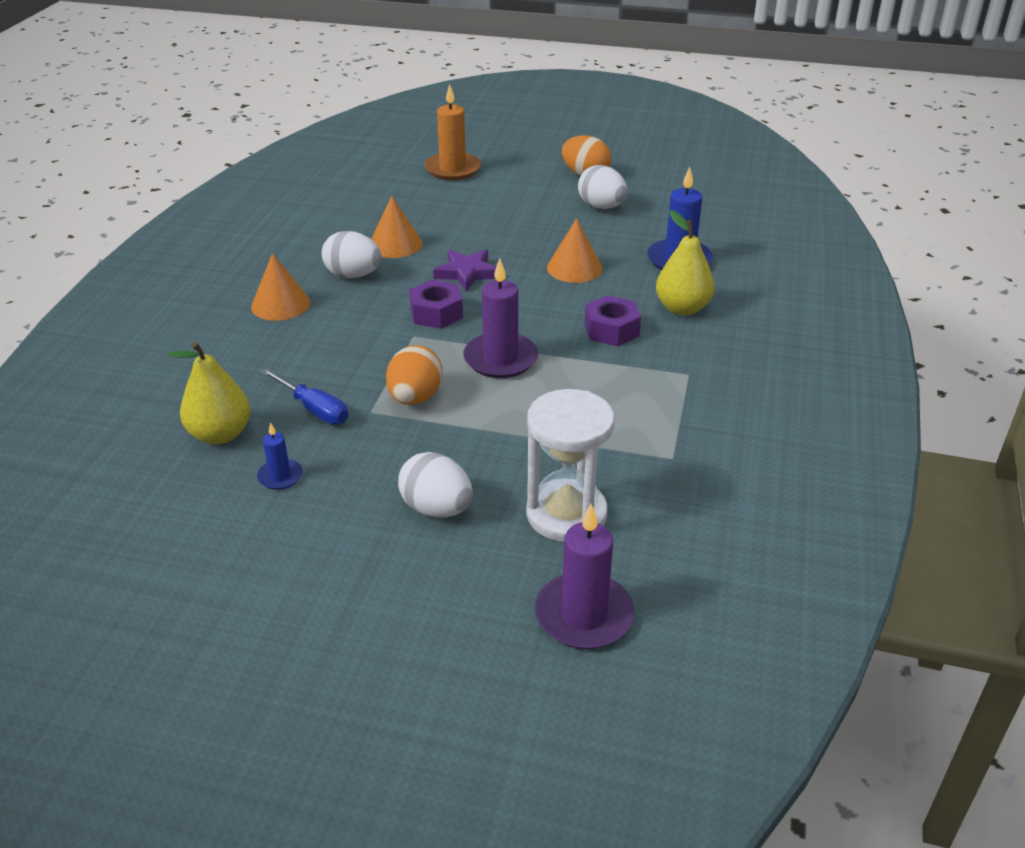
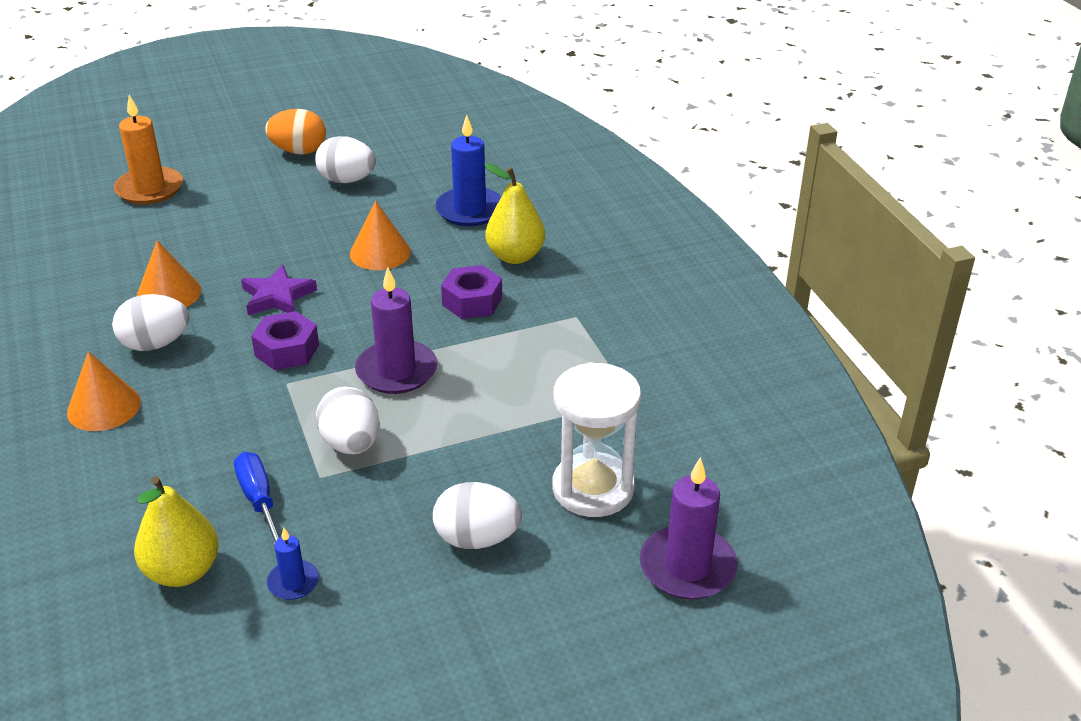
camera: 35 degrees left, 0 degrees up
blue screwdriver [261,368,348,424] -> blue screwdriver turned 120 degrees counterclockwise [234,452,280,545]
orange egg [386,345,443,405] -> white egg [316,387,380,454]

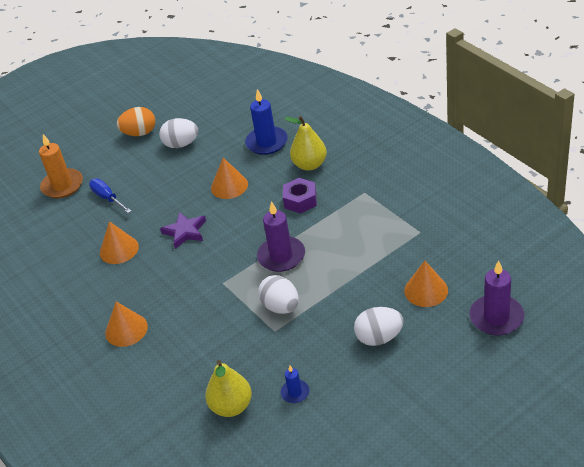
camera: 10 degrees left, 5 degrees up
white egg [112,294,190,351] -> none
blue screwdriver [234,452,280,545] -> blue screwdriver moved to [89,178,131,213]
purple nut [251,311,319,370] -> none
white hourglass [552,362,641,517] -> orange cone [404,261,448,307]

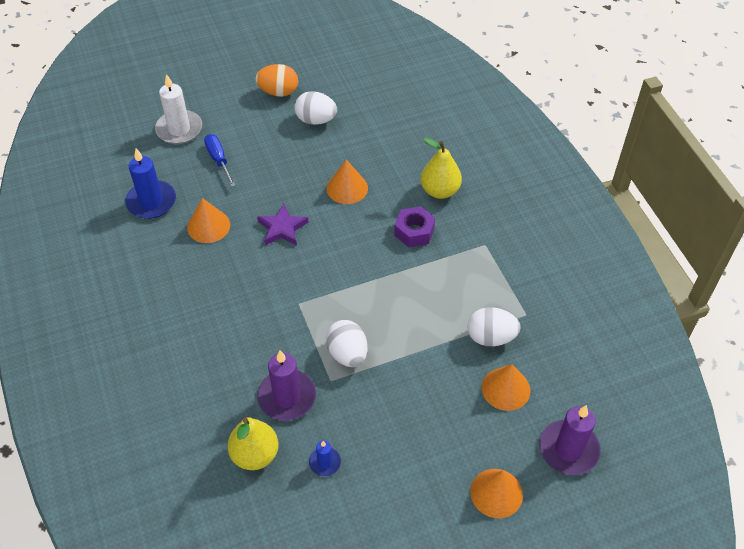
camera: 10 degrees right, 10 degrees up
orange candle [39,134,83,198] -> white candle [155,74,202,144]
orange cone [105,302,148,347] -> orange cone moved to [470,469,523,518]
blue candle [245,89,288,155] -> blue candle moved to [125,149,176,219]
purple candle [257,201,305,272] -> purple candle moved to [257,350,316,421]
white egg [354,307,404,346] -> white egg moved to [467,307,521,346]

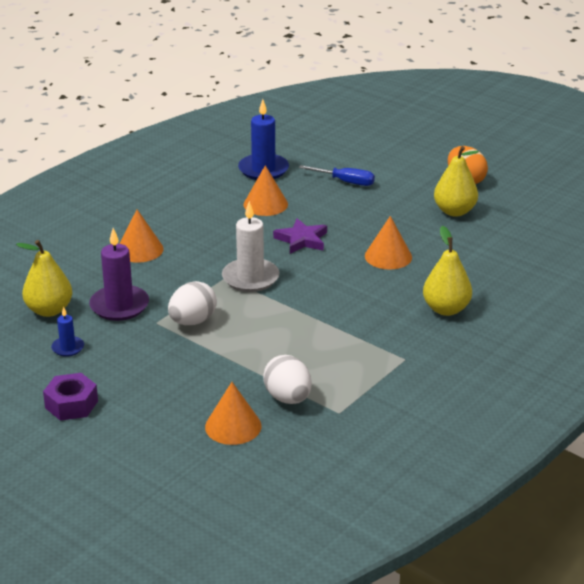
camera: 60 degrees right, 20 degrees down
white candle [155,74,202,144] -> white candle moved to [222,201,280,292]
blue screwdriver [204,134,236,187] -> blue screwdriver turned 75 degrees clockwise [299,165,375,186]
white egg [294,91,337,125] -> yellow pear [434,146,479,216]
purple nut [394,206,435,247] -> purple nut moved to [43,373,98,421]
orange cone [470,469,523,518] -> orange cone moved to [119,210,164,262]
purple candle [539,405,601,475] -> none

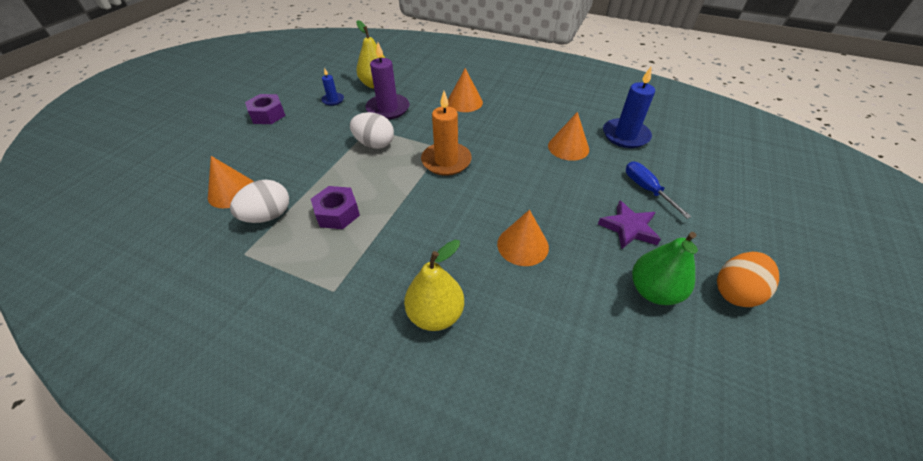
camera: 75 degrees right, 15 degrees up
white candle [222,201,280,292] -> orange candle [421,91,472,176]
purple star [273,218,327,254] -> purple star moved to [598,200,661,249]
blue screwdriver [299,165,375,186] -> blue screwdriver turned 150 degrees clockwise [626,162,692,219]
yellow pear [434,146,479,216] -> green pear [632,232,698,305]
none -> purple nut [311,186,360,229]

